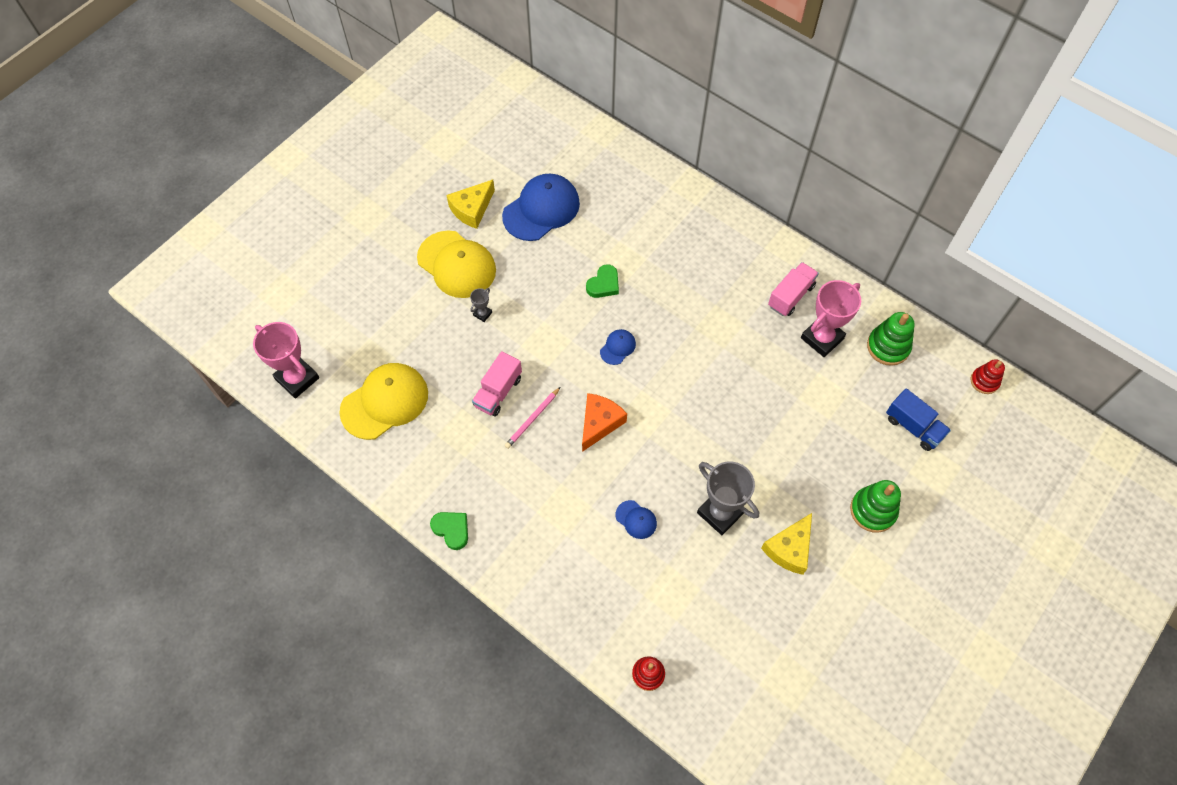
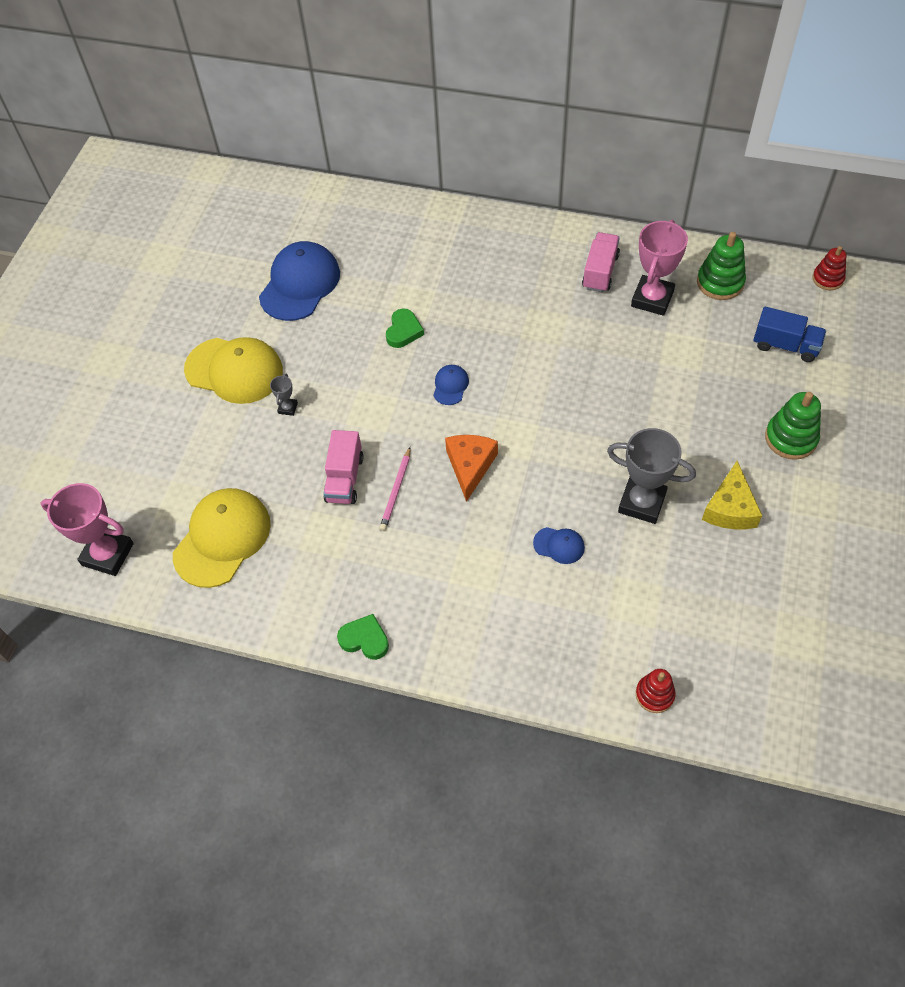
camera: 20 degrees left, 5 degrees down
yellow cheese [446,180,495,229] -> none

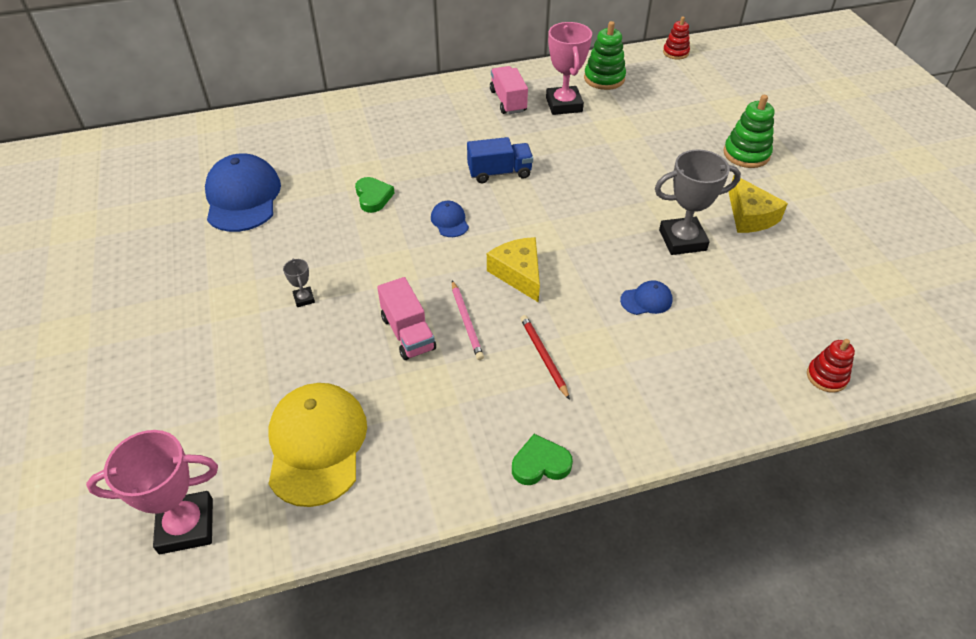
camera: 35 degrees left, 10 degrees down
yellow cap [184,337,283,404] -> none
orange cheese [445,435,498,502] -> yellow cheese [487,237,540,303]
blue truck [753,307,826,362] -> blue truck moved to [467,137,533,183]
none -> red pencil [520,315,570,400]

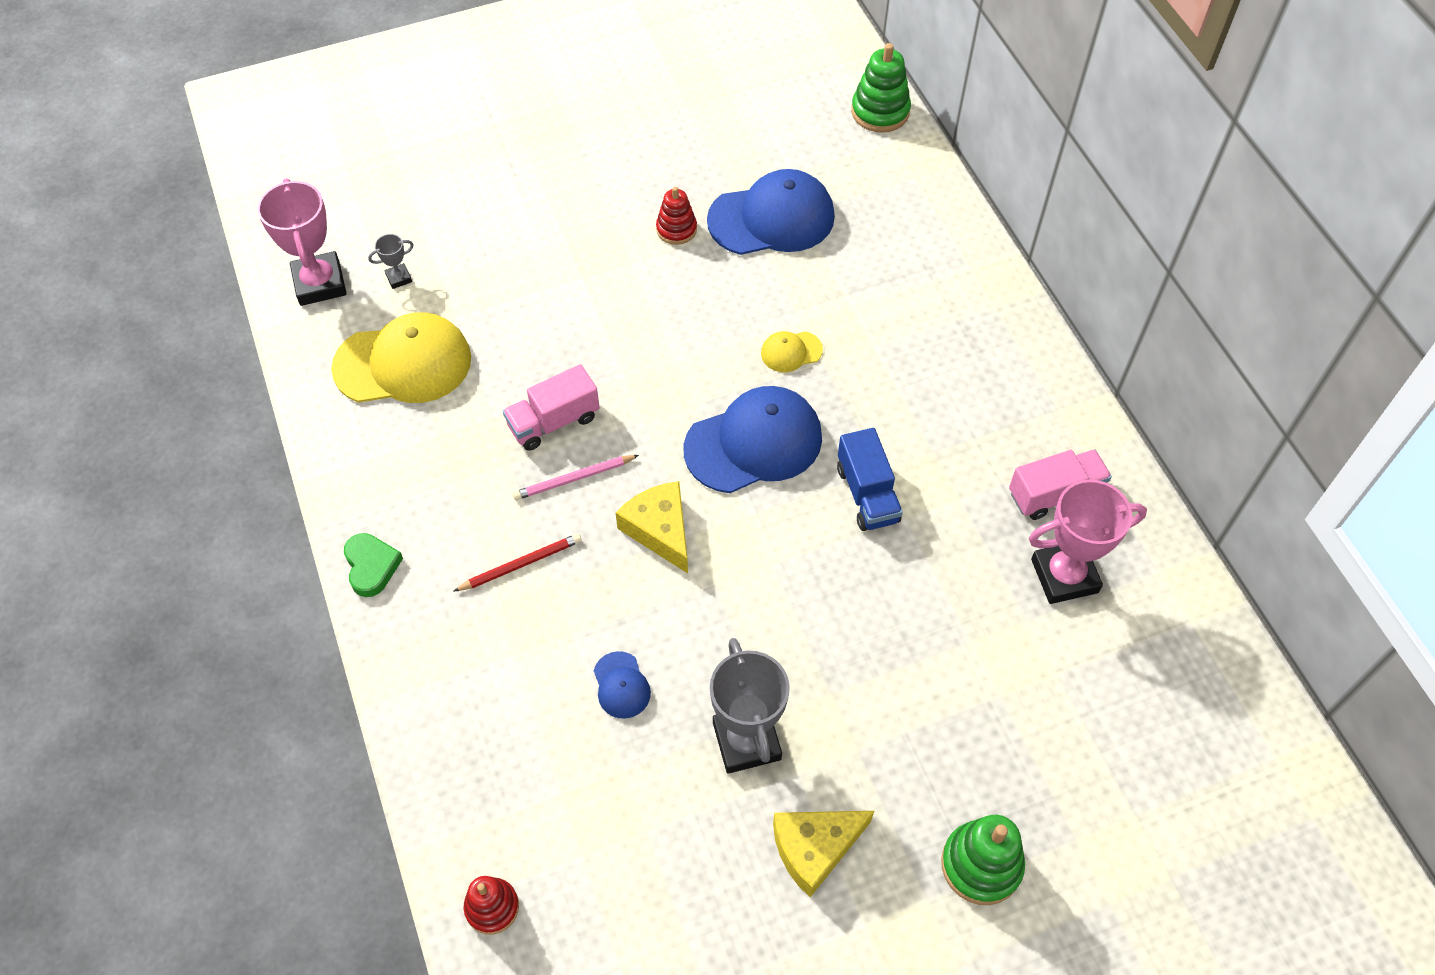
camera: 85 degrees right, 10 degrees up
grey trophy [283,258,315,307] -> grey trophy moved to [368,234,414,289]
green heart [355,177,395,213] -> yellow cap [761,331,823,372]
blue cap [431,201,469,237] -> blue cap [684,386,822,493], size x2.19
yellow cheese [487,237,540,303] -> yellow cheese turned 90 degrees counterclockwise [616,481,688,573]
green stacking toy [584,21,626,90] -> green stacking toy moved to [851,43,911,133]
red stacking toy [663,17,690,60] -> red stacking toy moved to [656,187,697,245]

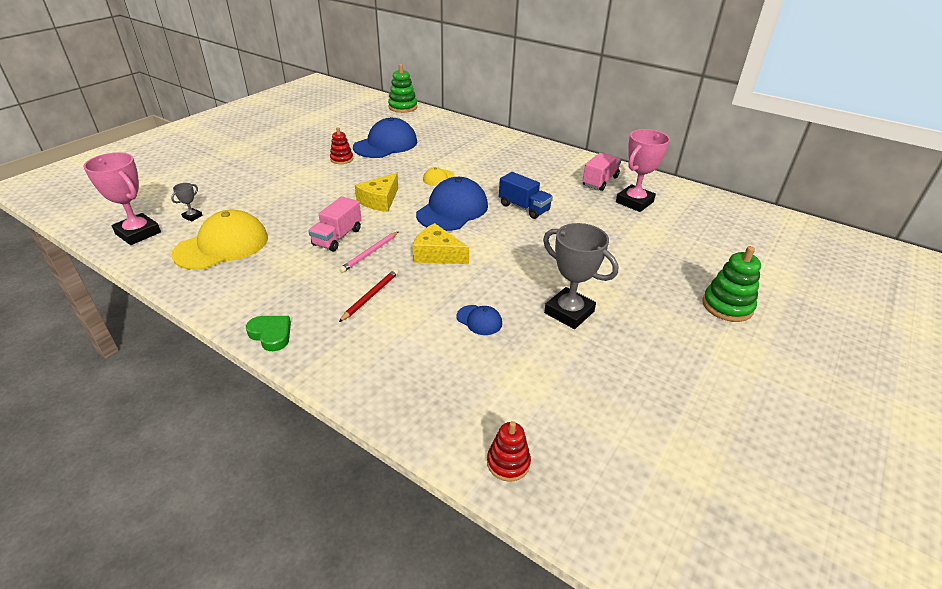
camera: 35 degrees left, 20 degrees down
yellow cheese [773,811,874,897] -> yellow cheese moved to [355,173,398,212]

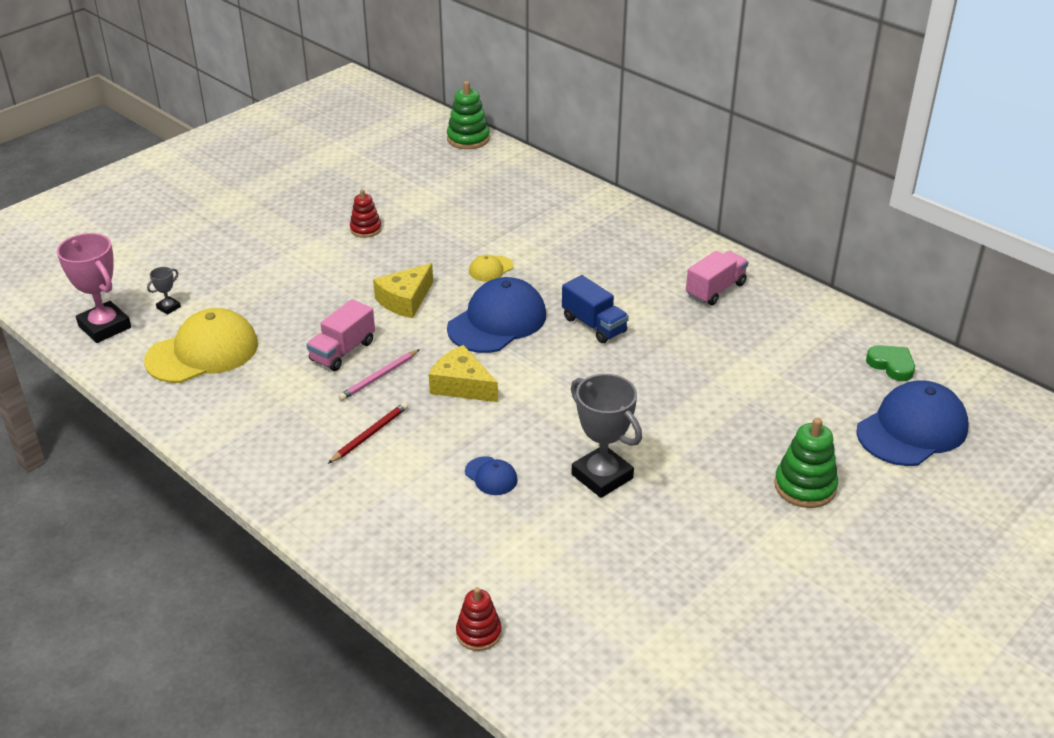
camera: 10 degrees right, 0 degrees up
green heart [246,316,291,351] -> green heart moved to [866,345,915,381]
blue cap [353,117,417,158] -> blue cap moved to [856,380,968,466]
pink trophy [616,129,670,212] -> none

